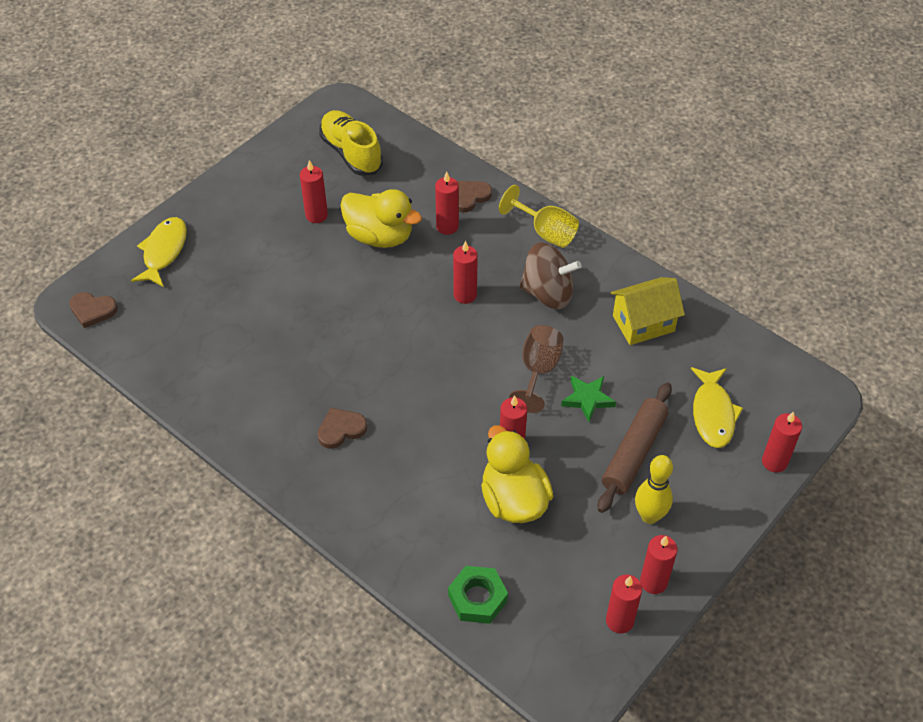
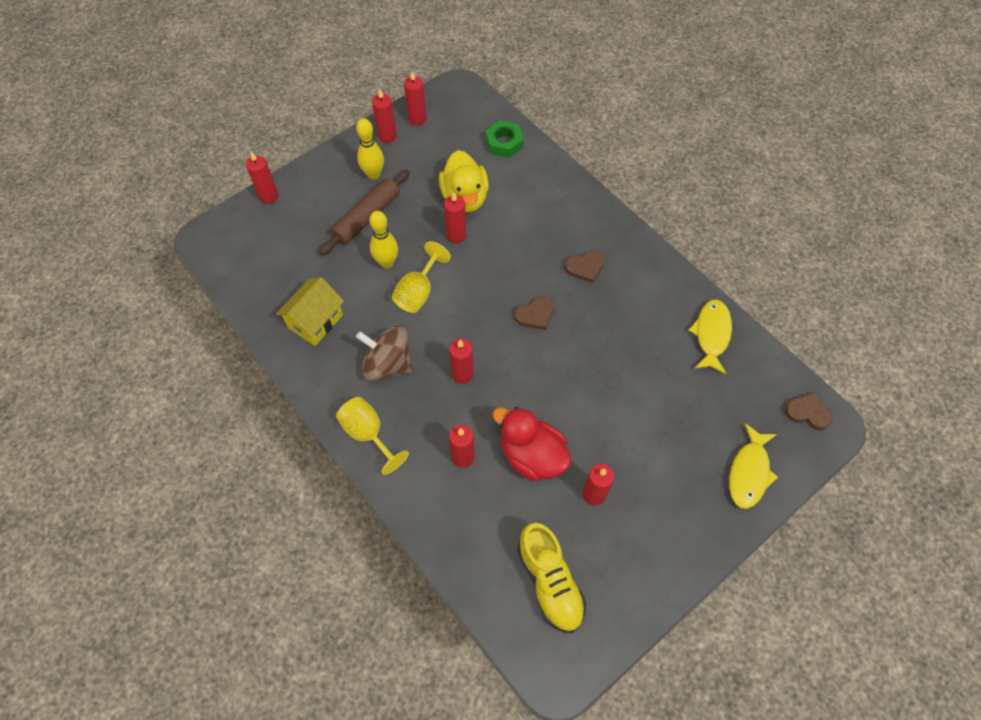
camera: 170 degrees left, 10 degrees up
yellow duck [340,189,422,248] -> red duck [492,407,572,481]
brown heart [457,181,492,212] -> brown heart moved to [515,296,554,330]
brown goblet [509,325,564,413] -> yellow goblet [392,241,451,313]
green star [561,376,616,422] -> yellow bowling pin [369,211,398,268]
yellow house [611,277,685,345] -> yellow house turned 45 degrees counterclockwise [276,277,344,346]
yellow fish [691,367,743,448] -> yellow fish moved to [688,299,732,374]

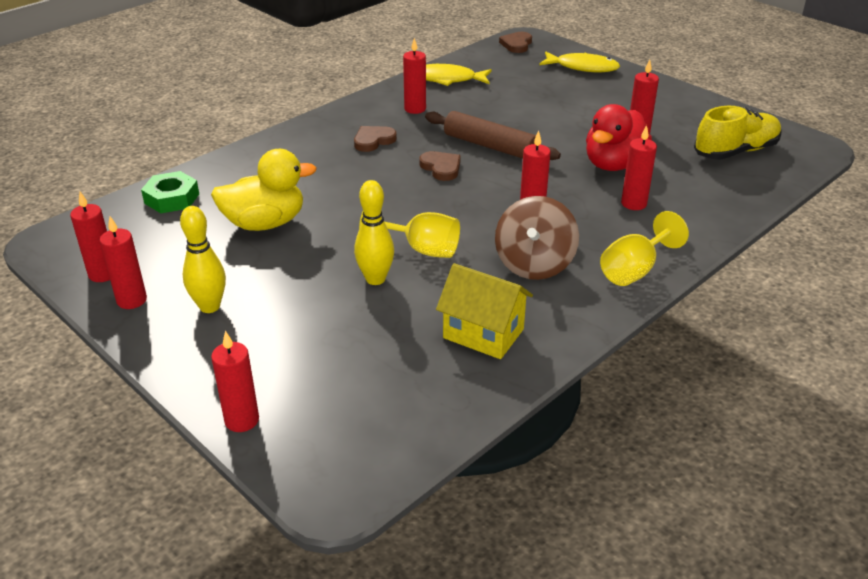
camera: 95 degrees left, 25 degrees down
brown rolling pin [319,170,410,255] -> brown rolling pin moved to [425,111,561,160]
red candle [444,193,466,243] -> red candle moved to [403,38,426,114]
brown heart [565,250,605,283] -> brown heart turned 105 degrees counterclockwise [354,126,397,152]

